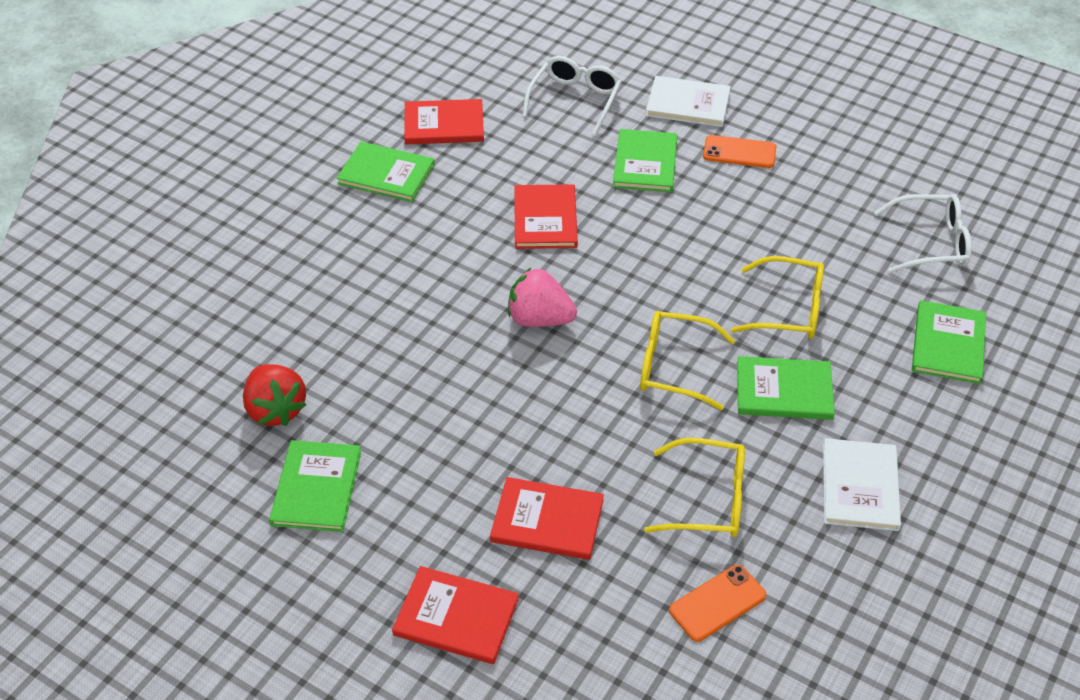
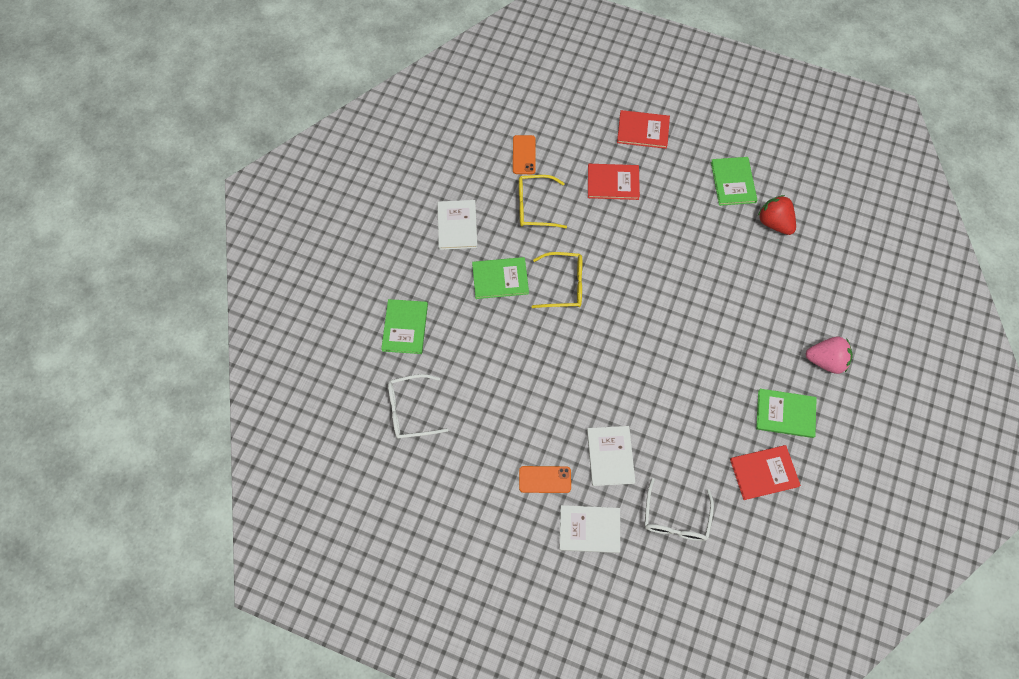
camera: 170 degrees right, 20 degrees up
pink strawberry [508,268,577,327] -> pink strawberry moved to [806,337,853,374]
red book [514,184,578,249] -> none
green book [613,129,678,192] -> white book [587,426,635,486]
orange phone [669,564,766,642] -> orange phone turned 45 degrees counterclockwise [513,135,536,174]
yellow glasses [731,256,824,339] -> none

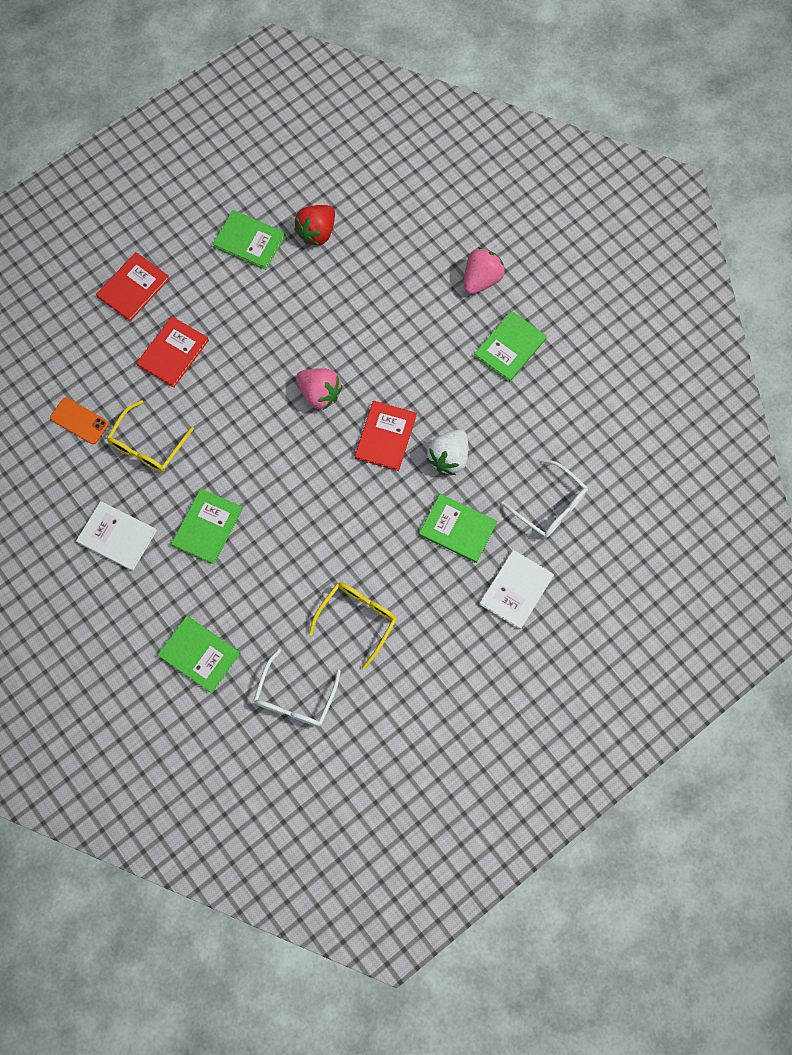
camera: 60 degrees left, 5 degrees up
orange phone [519,466,571,493] -> none
yellow glasses [532,252,582,308] -> yellow glasses moved to [309,582,397,670]
white book [587,426,635,486] -> green book [419,494,497,563]
red book [730,445,801,500] -> red book moved to [355,401,417,471]
red strawberry [758,195,796,235] -> red strawberry turned 45 degrees counterclockwise [294,205,335,246]
none -> pink strawberry [296,368,343,411]
none -> white strawberry [427,430,468,475]

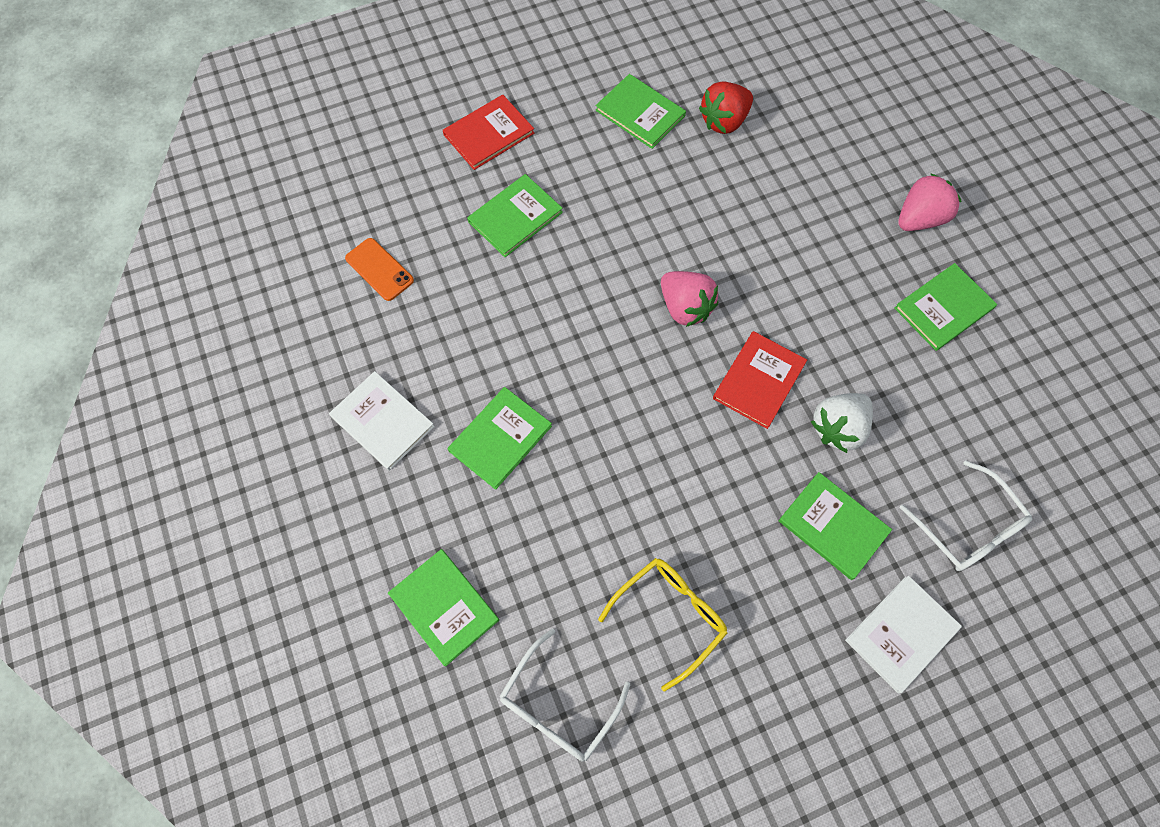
camera: 15 degrees right, 5 degrees down
yellow glasses [107,400,194,472] -> none
red book [136,316,209,388] -> green book [467,174,563,257]

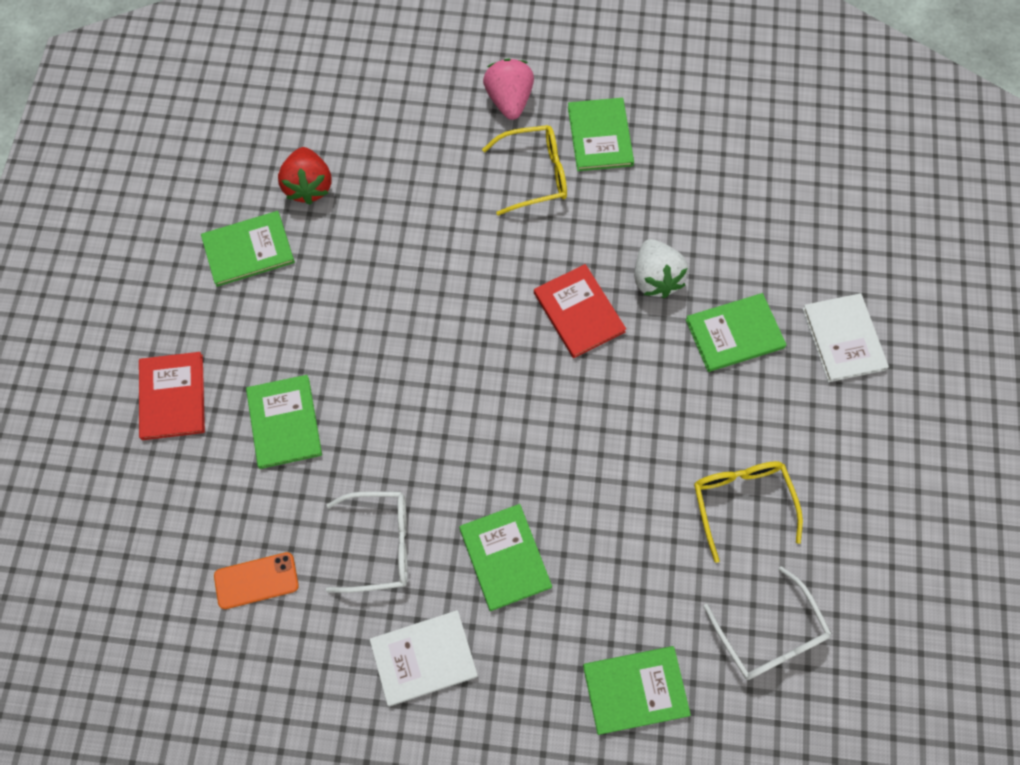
camera: 60 degrees left, 0 degrees up
pink strawberry [661,271,718,327] -> none
white glasses [900,460,1032,571] -> white glasses moved to [326,491,408,593]
none -> yellow glasses [482,125,567,216]

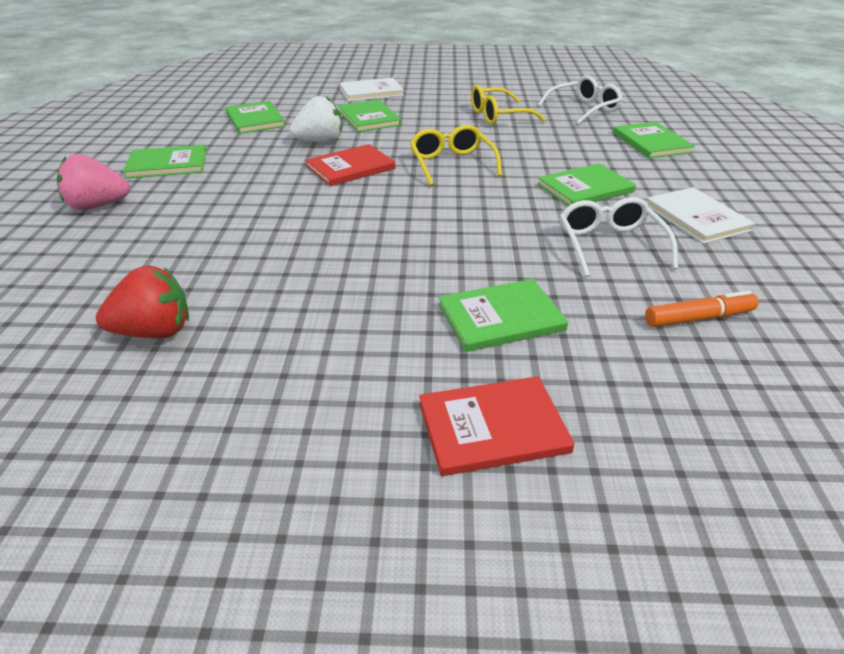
camera: 95 degrees left, 30 degrees down
green book [201,211,295,287] -> green book moved to [226,101,286,134]
orange phone [214,552,299,609] -> orange marker [645,290,759,327]
yellow glasses [482,125,567,216] -> yellow glasses moved to [410,125,502,186]

